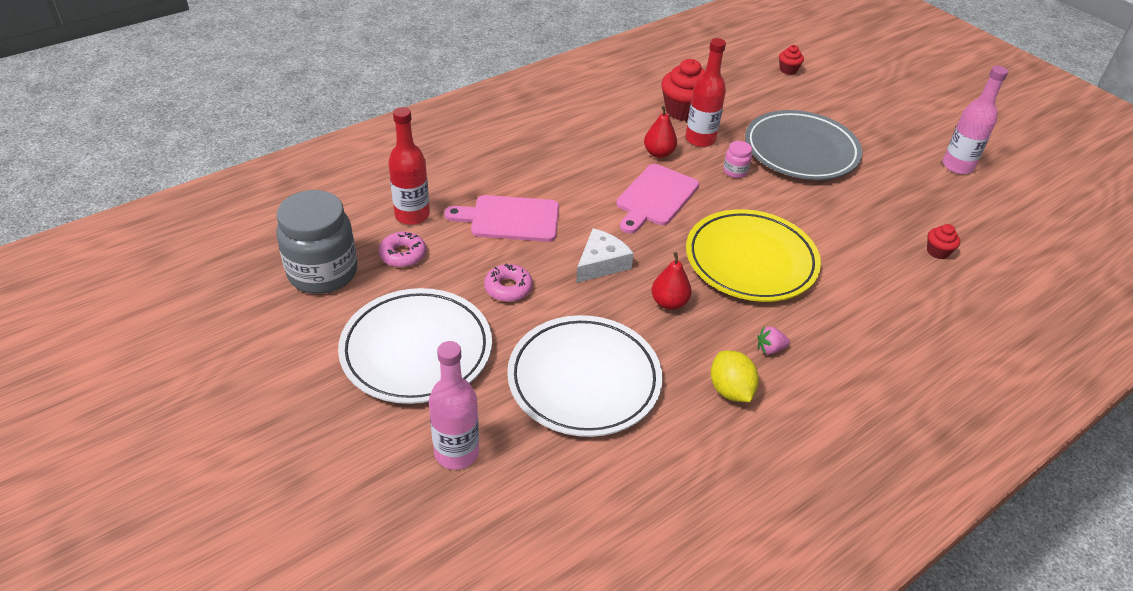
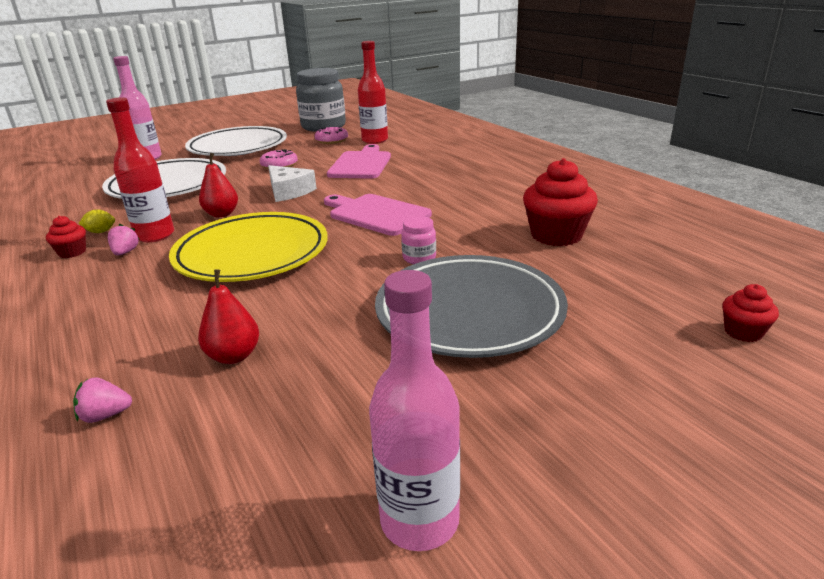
camera: 100 degrees right, 15 degrees down
red pear [644,105,677,158] -> red pear moved to [198,269,259,364]
red bottle [685,38,726,147] -> red bottle moved to [106,97,174,243]
yellow lemon [711,350,759,402] -> yellow lemon [79,209,115,233], size x0.58
red cupcake [927,224,960,259] -> red cupcake moved to [46,216,86,258]
none -> pink strawberry [73,377,132,423]

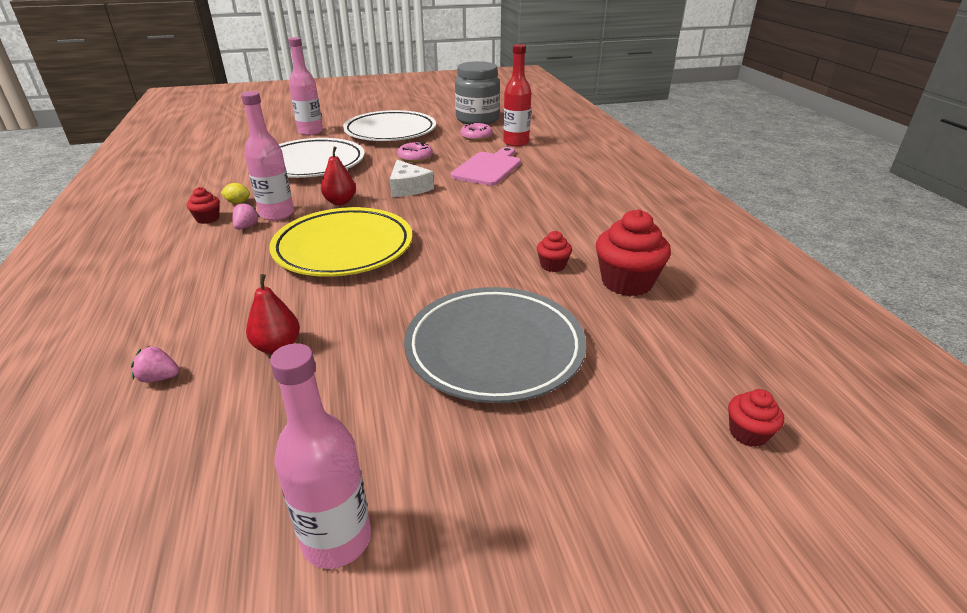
camera: 15 degrees right, 5 degrees up
red bottle [106,97,174,243] -> pink bottle [241,91,294,221]
pink cutting board [324,194,432,236] -> none
pink jar [401,216,436,264] -> none
none -> red cupcake [537,231,572,272]

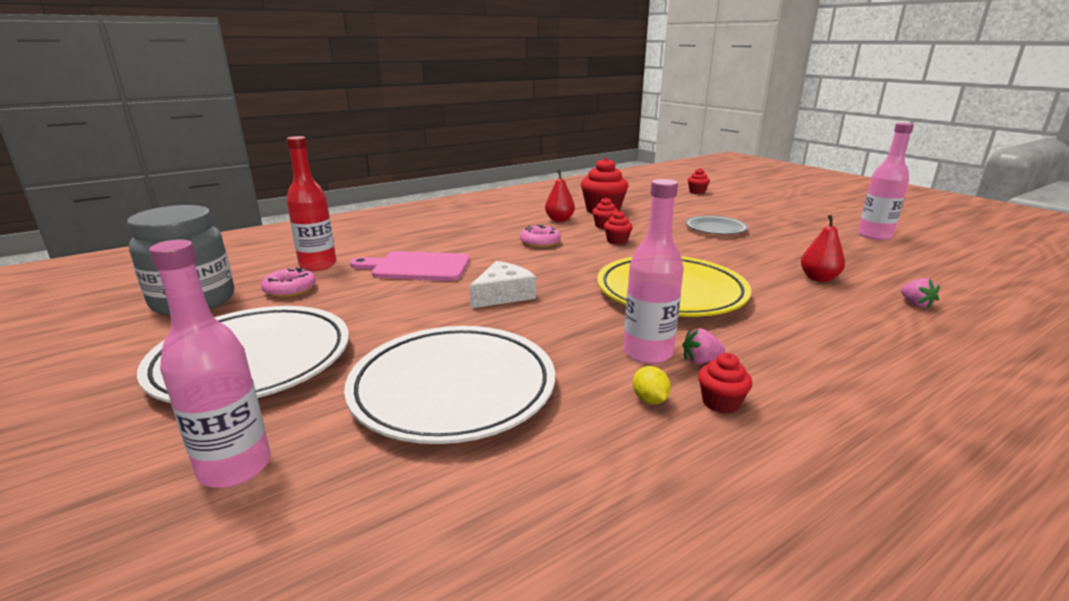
camera: 110 degrees left, 10 degrees down
red pear [321,146,356,205] -> red pear moved to [545,170,575,222]
pink donut [397,142,433,162] -> pink donut moved to [520,225,561,248]
grey plate [404,287,586,403] -> grey plate [685,215,748,234], size x0.54
none -> red cupcake [604,210,633,245]

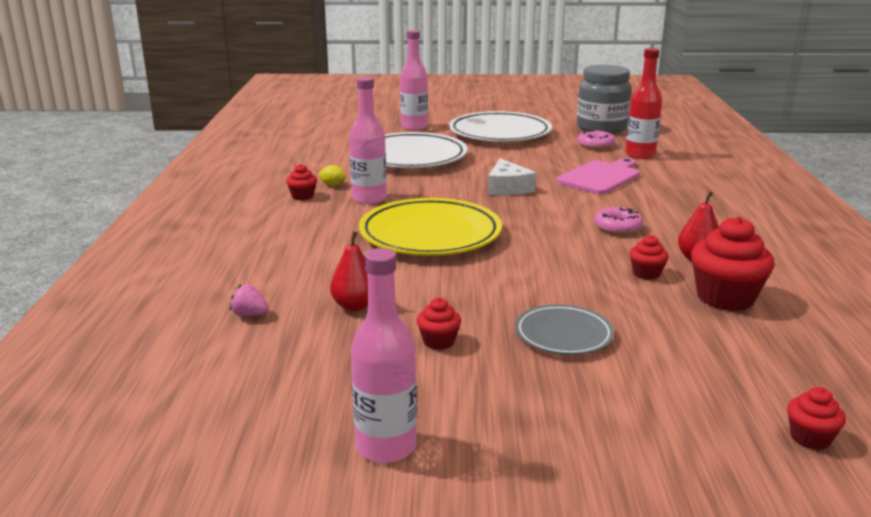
camera: 125 degrees right, 0 degrees up
red cupcake [604,210,633,245] -> red cupcake moved to [417,298,461,350]
pink strawberry [683,328,725,364] -> none

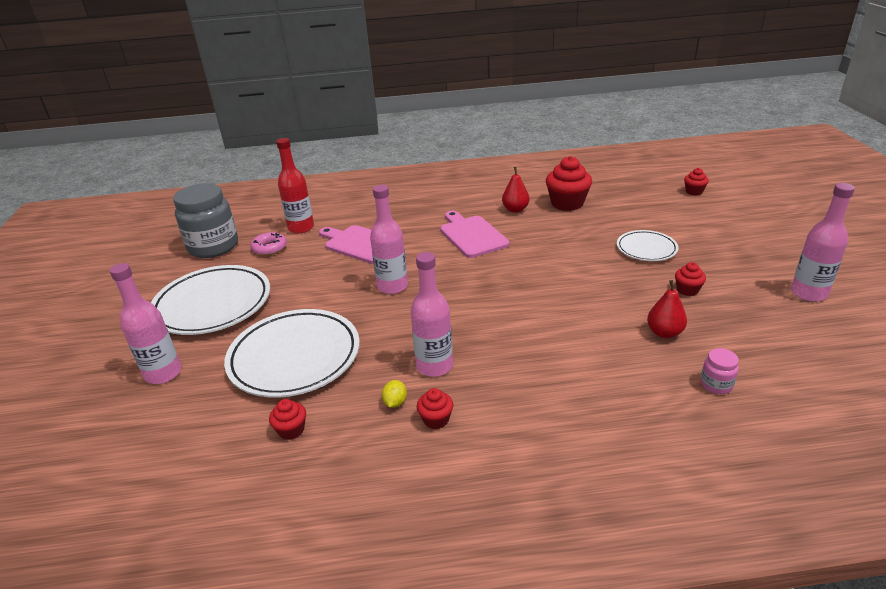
camera: 95 degrees left, 10 degrees up
pink strawberry [230,284,269,316] -> pink jar [700,348,739,394]
yellow plate [359,198,502,255] -> none
white cheese [488,158,536,195] -> pink bottle [370,185,408,294]
grey plate [515,304,614,355] -> white plate [617,230,678,261]
pink donut [594,207,643,235] -> pink cutting board [440,211,509,258]
red cupcake [629,235,669,280] -> red cupcake moved to [269,399,306,440]

